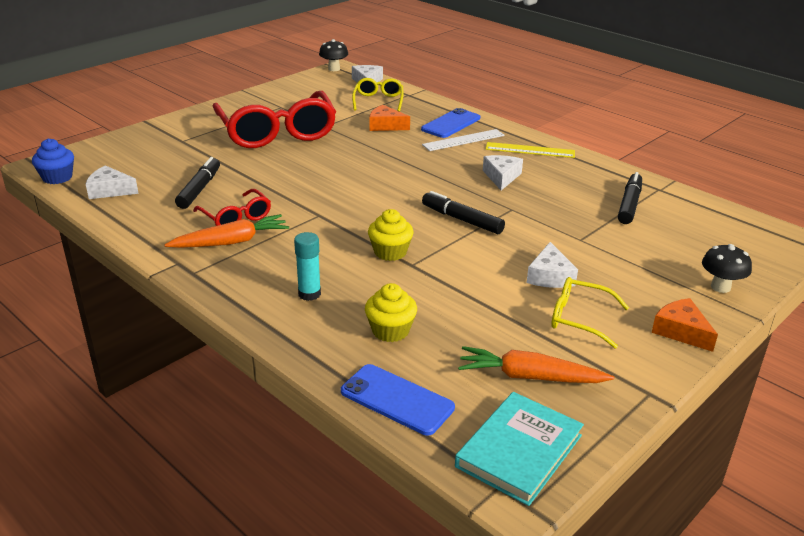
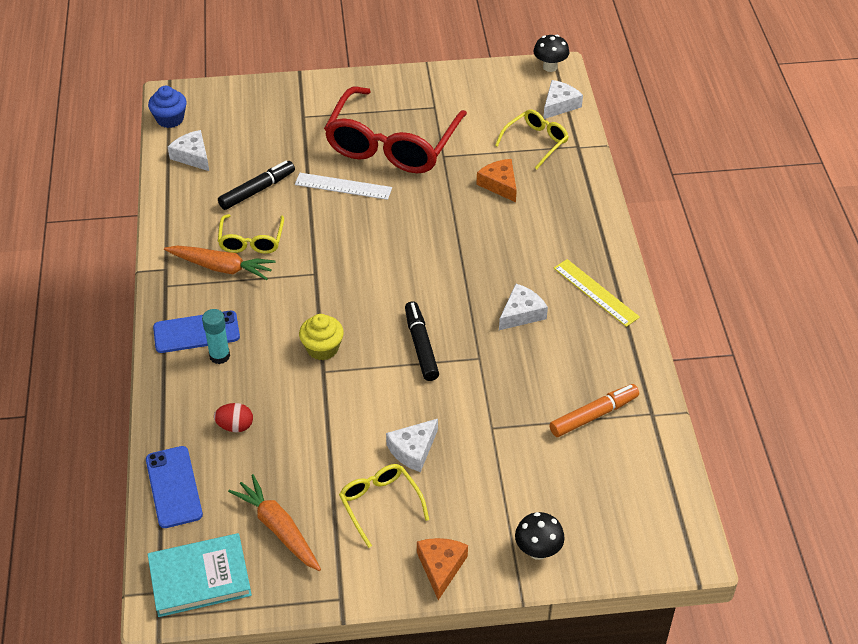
camera: 40 degrees right, 15 degrees up
red glasses [193,189,271,226] -> yellow glasses [218,214,284,254]
yellow cupcake [365,283,417,342] -> red egg [214,403,253,432]
blue phone [421,108,480,138] -> blue phone moved to [153,311,240,353]
white ruler [422,129,505,151] -> white ruler moved to [295,173,392,200]
black marker [618,172,642,224] -> orange marker [549,384,639,437]

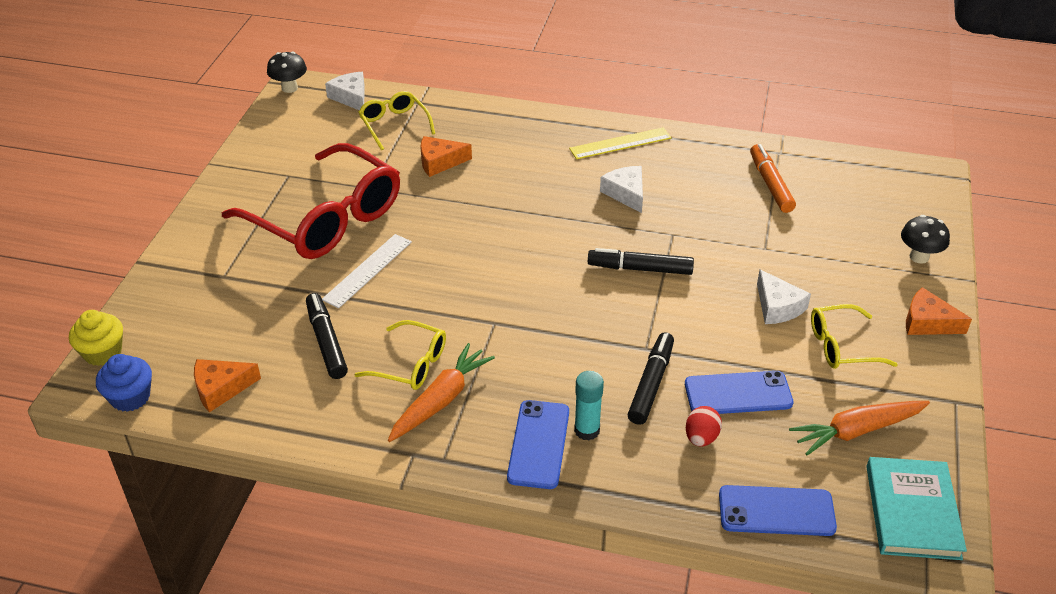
camera: 70 degrees left, 5 degrees down
white cheese [168,130,209,171] -> orange cheese [194,359,261,413]
yellow cupcake [299,314,344,360] -> yellow cupcake moved to [69,310,123,366]
none -> black marker [627,332,674,425]
none -> blue phone [685,371,794,414]

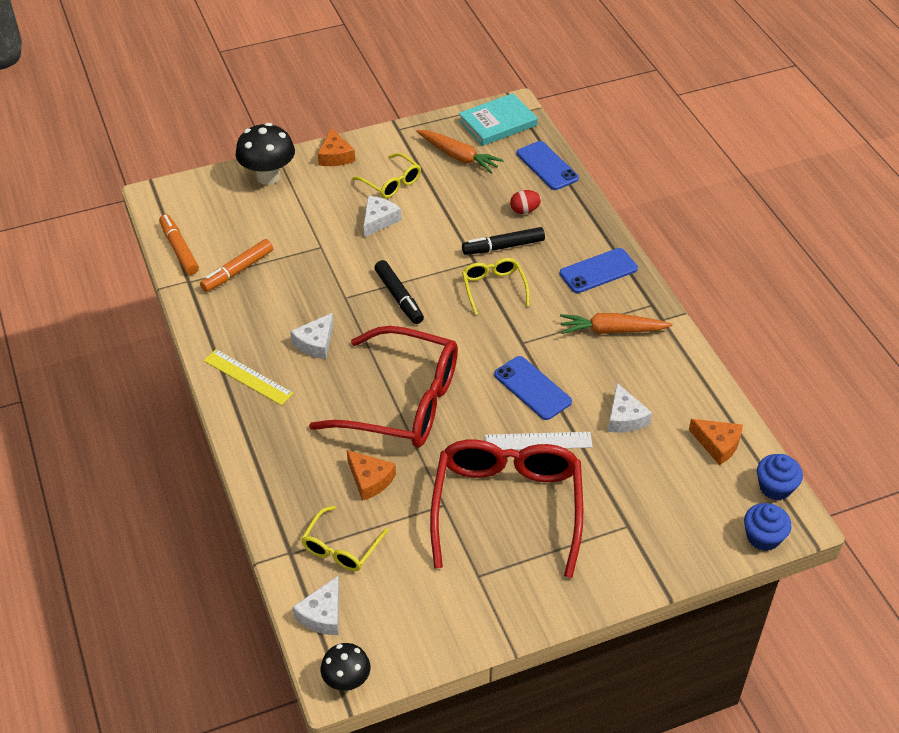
camera: 125 degrees left, 5 degrees up
yellow cupcake [69,310,123,366] -> blue cupcake [744,503,792,551]
black marker [306,293,348,379] -> white cheese [608,383,652,433]
yellow glasses [354,320,446,390] -> yellow glasses moved to [462,258,529,315]
turquoise glue stick [574,371,604,441] -> none
blue phone [685,371,794,414] -> blue phone moved to [494,356,572,420]
black mushroom [901,215,950,264] -> black mushroom [236,123,295,185], size x1.63
none -> orange marker [159,214,199,275]
none -> red glasses [309,326,458,448]

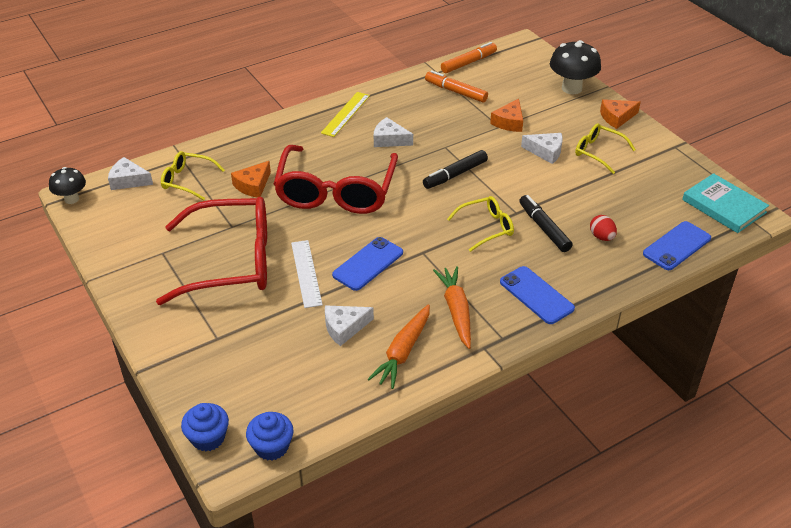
camera: 80 degrees right, 5 degrees down
yellow glasses [352,153,421,198] -> yellow glasses turned 90 degrees clockwise [575,123,636,174]
orange carrot [416,130,504,173] -> orange carrot moved to [368,304,430,389]
orange cheese [689,419,743,465] -> orange cheese moved to [490,99,523,132]

